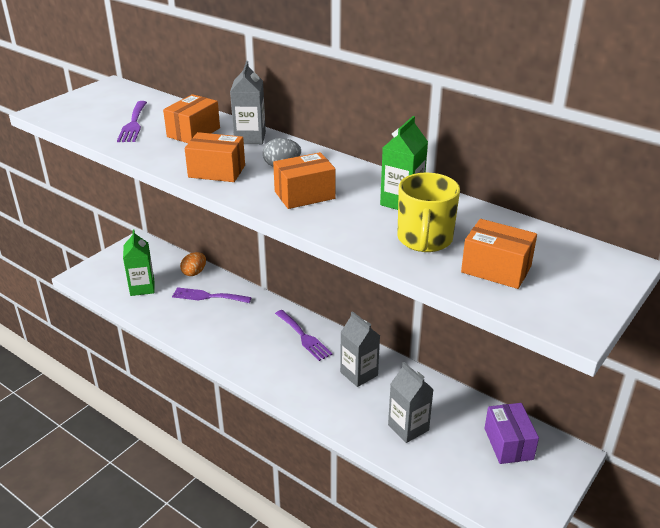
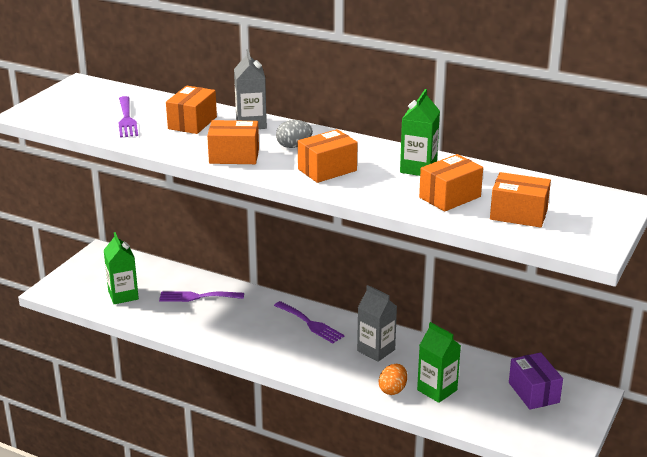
camera: 10 degrees left, 5 degrees down
orange egg [180,252,206,276] -> orange egg moved to [379,364,407,395]
grey carton [388,362,434,443] -> green carton [417,322,461,403]
yellow mug [398,173,460,252] -> orange box [419,154,483,212]

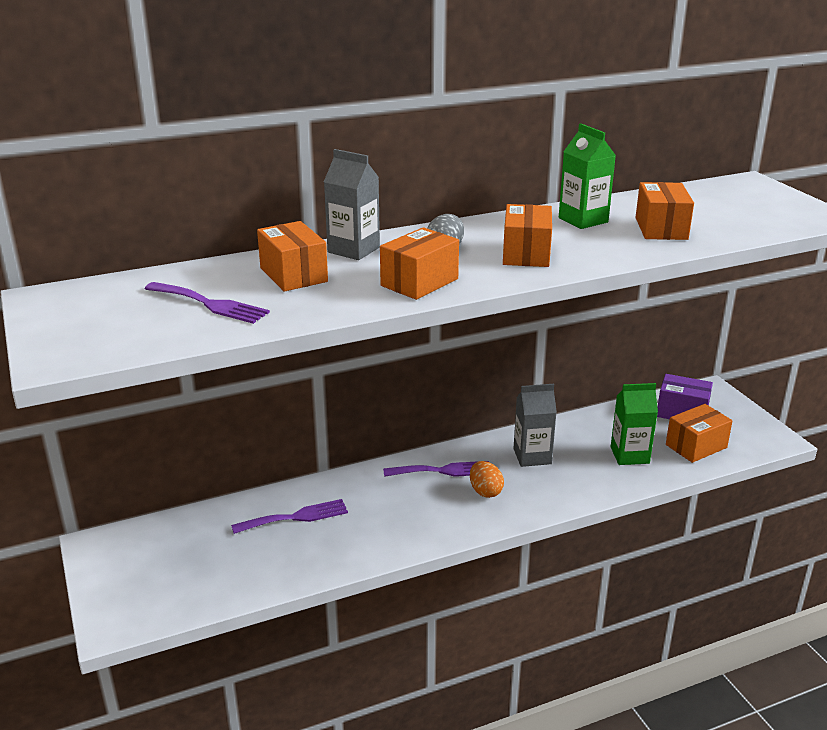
camera: 50 degrees left, 0 degrees up
green carton [104,232,139,304] -> none
purple fork [159,291,244,302] -> purple fork turned 150 degrees counterclockwise [231,499,348,534]
orange egg [379,364,407,395] -> orange egg moved to [470,461,504,498]
orange box [490,172,551,228] -> orange box moved to [666,404,733,463]

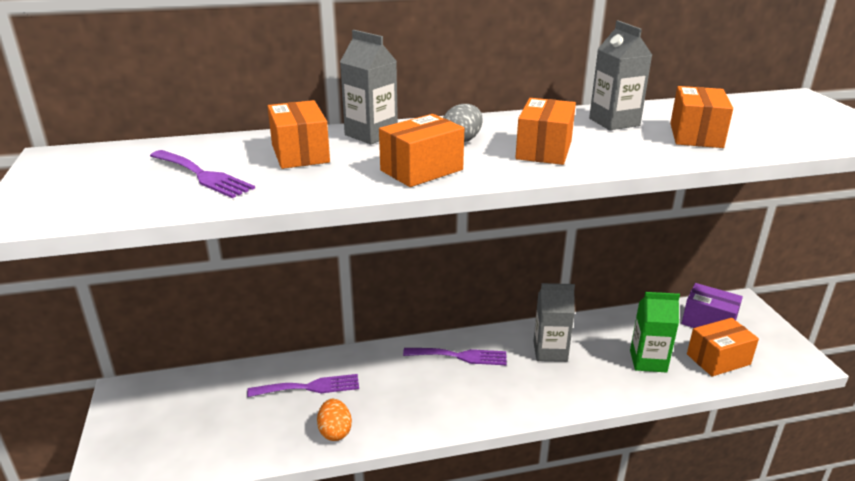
camera: 10 degrees right, 0 degrees up
orange egg [470,461,504,498] -> orange egg moved to [317,399,352,441]
green carton [559,123,616,229] -> grey carton [589,21,652,130]

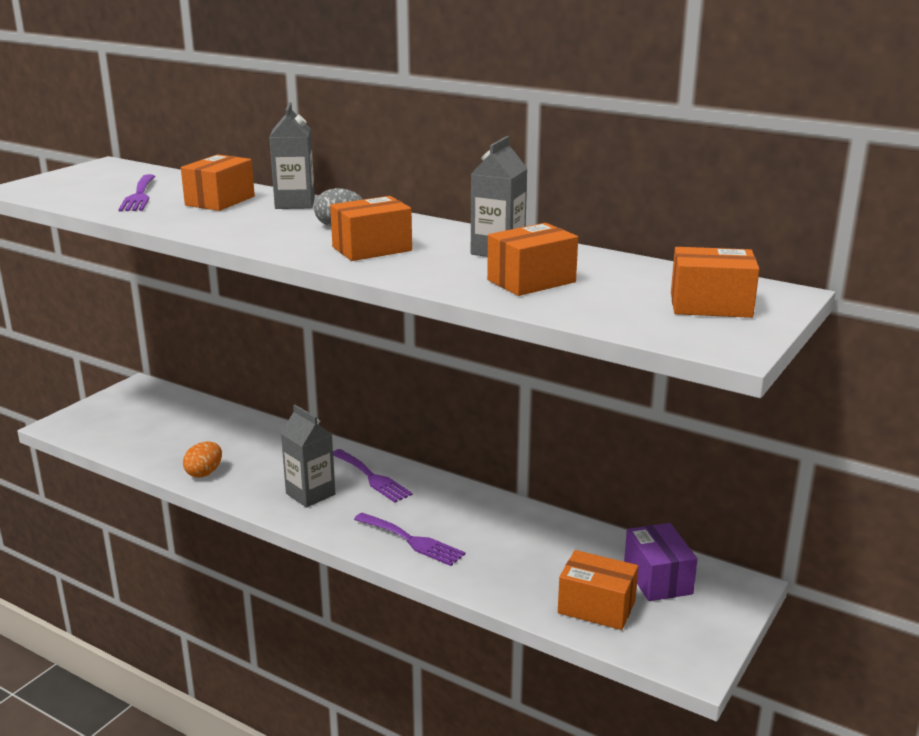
camera: 45 degrees right, 5 degrees down
purple fork [247,374,359,397] -> purple fork moved to [354,513,465,566]
orange box [379,114,464,187] -> orange box moved to [671,247,759,318]
grey carton [533,283,575,362] -> grey carton moved to [281,405,335,507]
green carton [630,292,680,373] -> none

